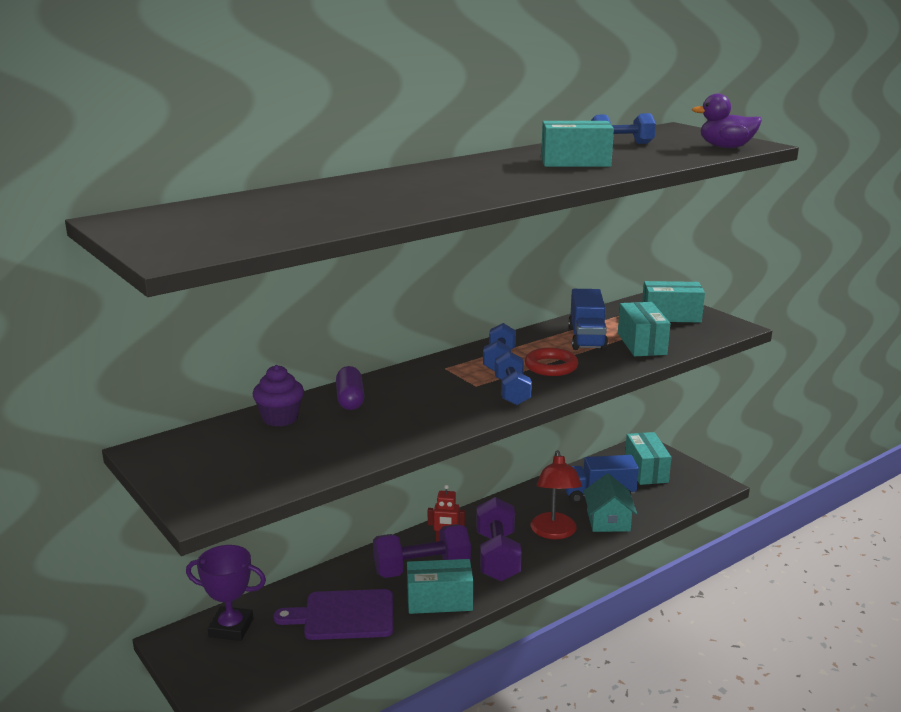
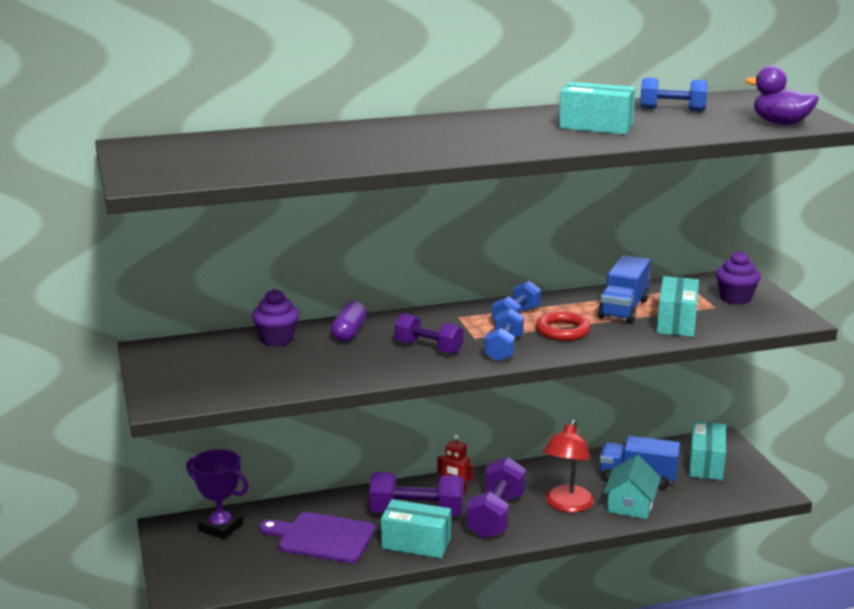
camera: 20 degrees right, 0 degrees up
turquoise box [642,281,705,323] -> purple cupcake [716,251,761,305]
none -> purple dumbbell [394,313,464,354]

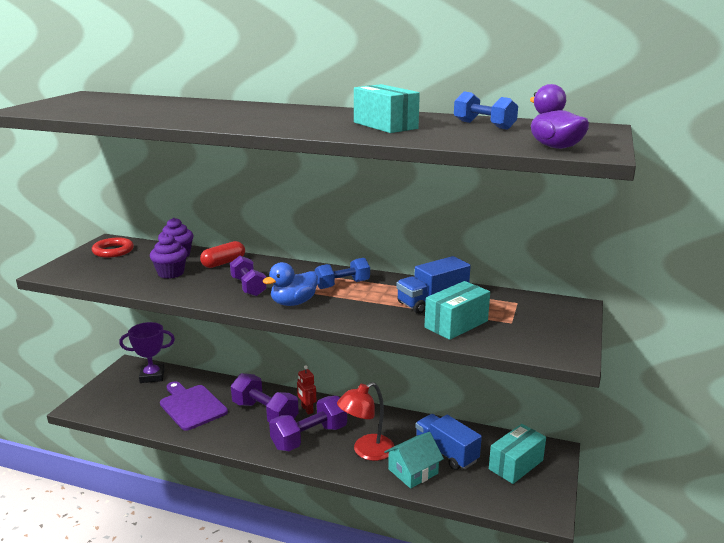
camera: 35 degrees right, 0 degrees up
purple trophy [186,449,249,539] -> purple trophy turned 75 degrees counterclockwise [119,322,175,383]
purple capsule [331,301,367,342] -> red capsule [200,241,245,268]
turquoise box [381,499,451,558] -> none
blue dumbbell [484,308,524,362] -> blue duck [263,262,318,306]
red ring [536,311,591,341] -> red ring moved to [92,238,134,258]
purple cupcake [716,251,761,305] -> purple cupcake moved to [150,234,188,279]

